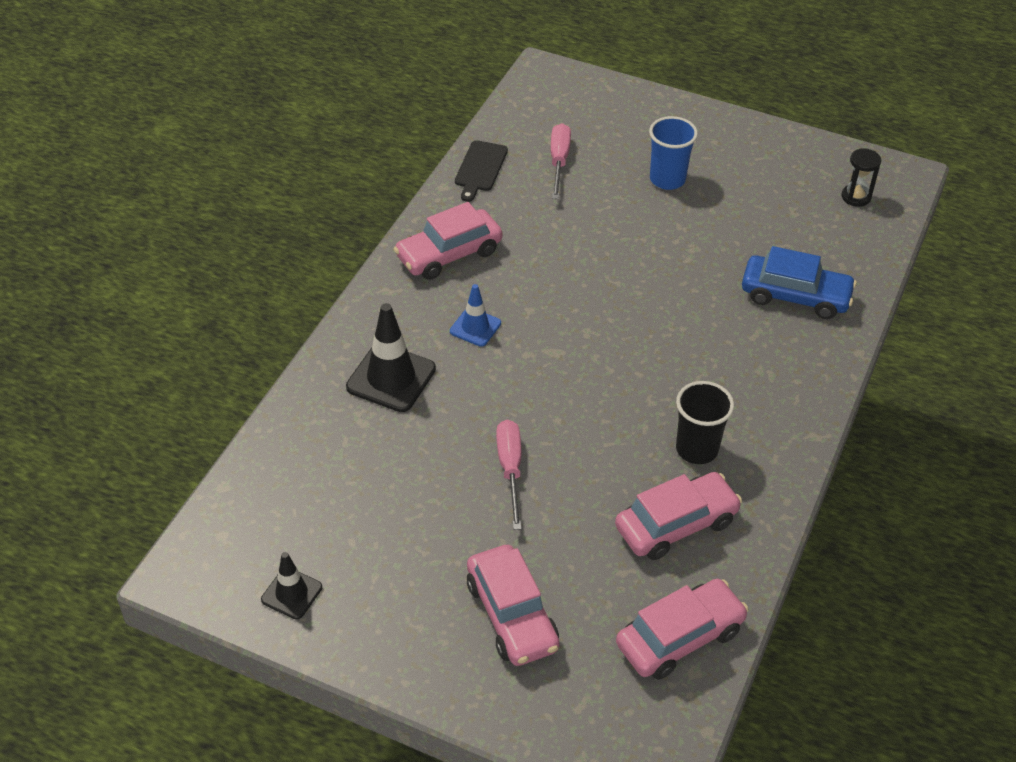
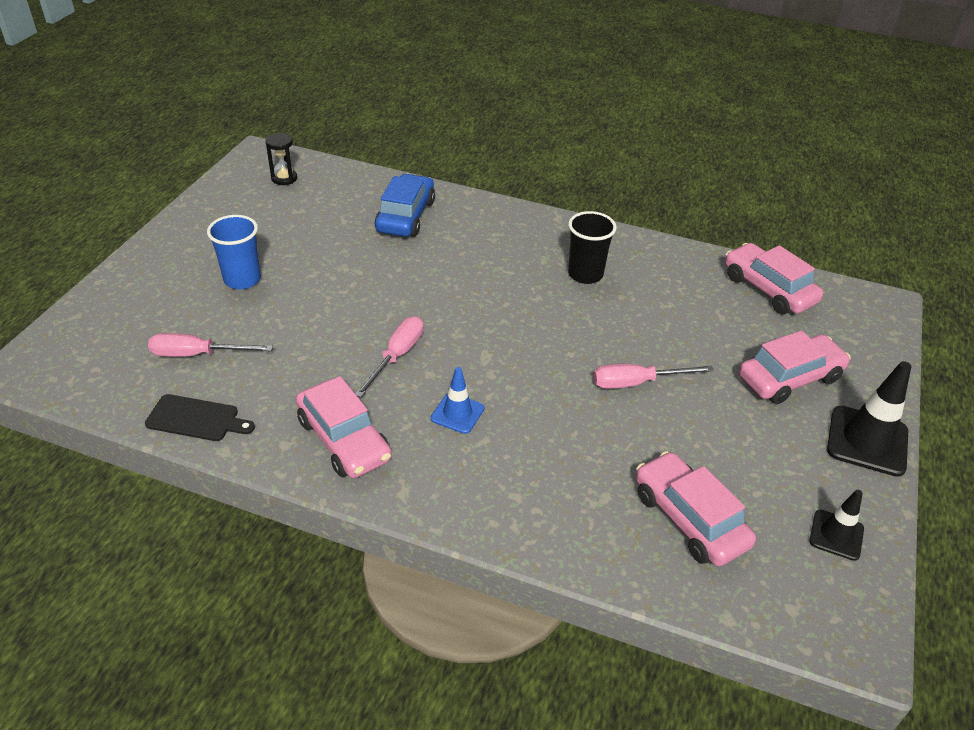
camera: 95 degrees left, 5 degrees down
black traffic cone [346,303,436,412] -> black traffic cone moved to [827,361,911,477]
pink car [615,472,742,560] -> pink car moved to [636,451,756,566]
none -> pink screwdriver [355,316,424,398]

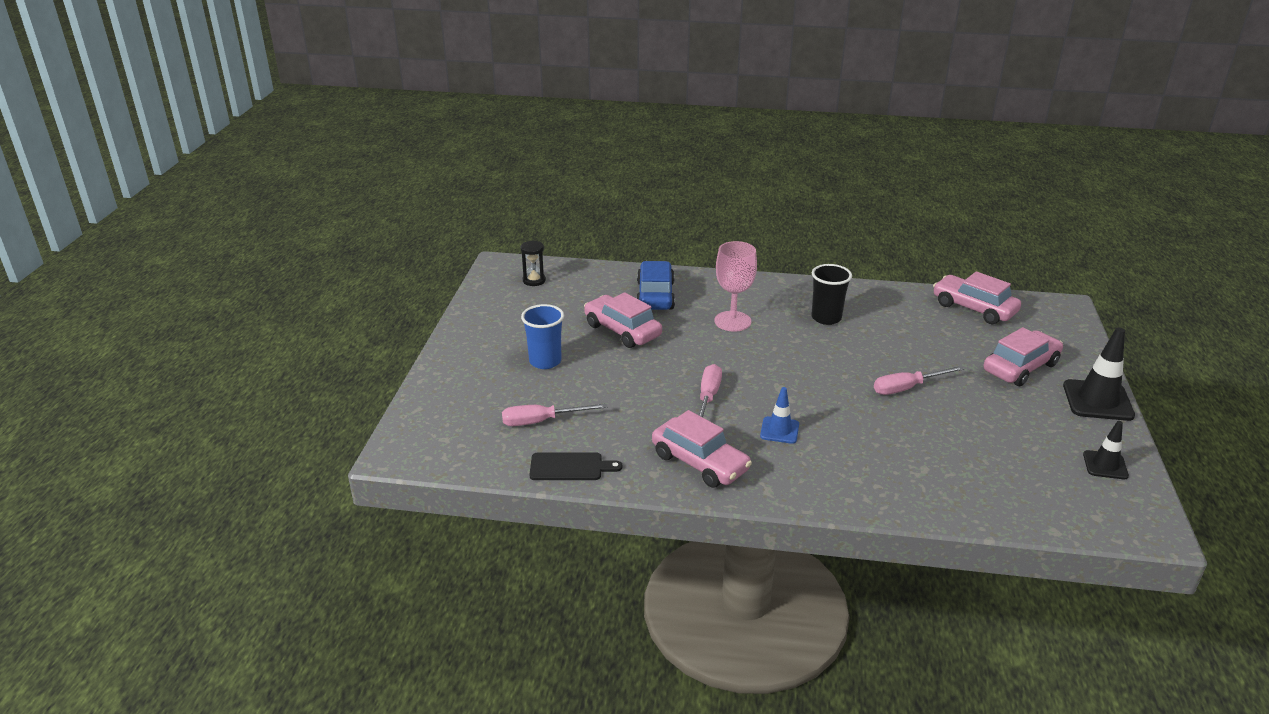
camera: 10 degrees left, 10 degrees down
pink car [636,451,756,566] -> pink car moved to [584,292,662,348]
none -> pink goblet [715,241,757,332]

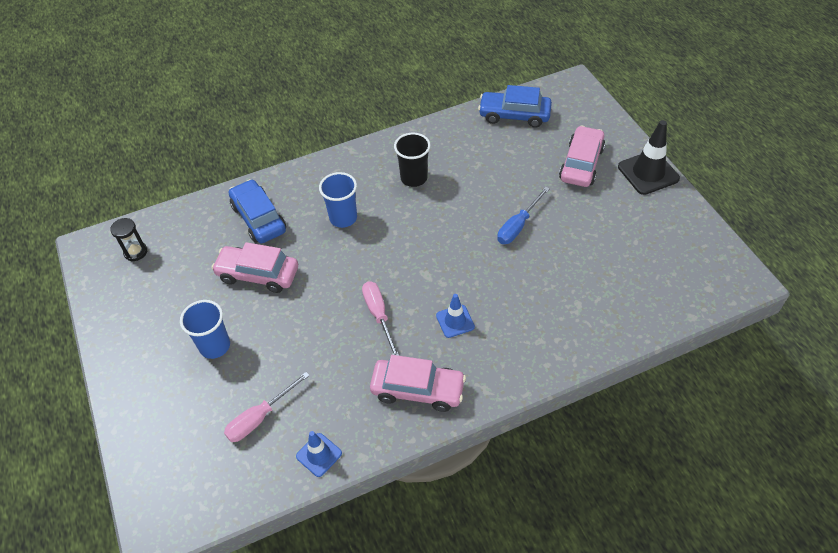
camera: 30 degrees left, 20 degrees up
black cutting board [529,452,623,480] -> blue traffic cone [296,431,342,477]
pink goblet [715,241,757,332] -> blue cup [319,172,357,228]
pink screwdriver [874,366,964,395] -> blue screwdriver [497,187,550,244]
pink car [933,271,1021,324] -> blue car [478,85,552,128]
black traffic cone [1083,421,1129,479] -> none

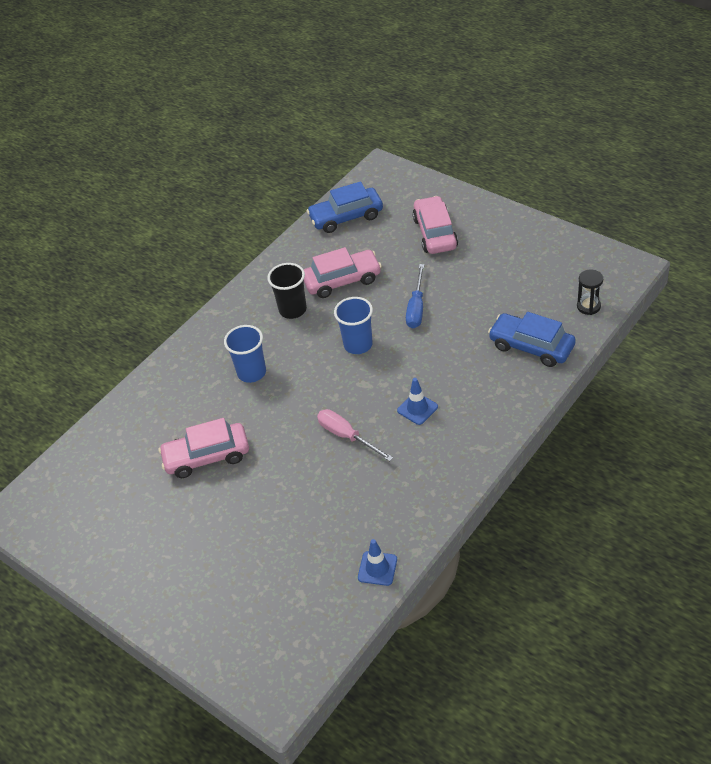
camera: 25 degrees left, 5 degrees down
black hourglass [110,218,147,261] -> black hourglass moved to [577,269,603,315]
blue cup [180,300,230,359] -> blue cup moved to [334,297,373,354]
pink screwdriver [224,372,310,442] -> none
blue car [229,179,286,243] -> blue car moved to [488,312,576,367]
pink car [370,355,466,412] -> pink car moved to [304,247,382,298]
black traffic cone [618,120,680,195] -> none

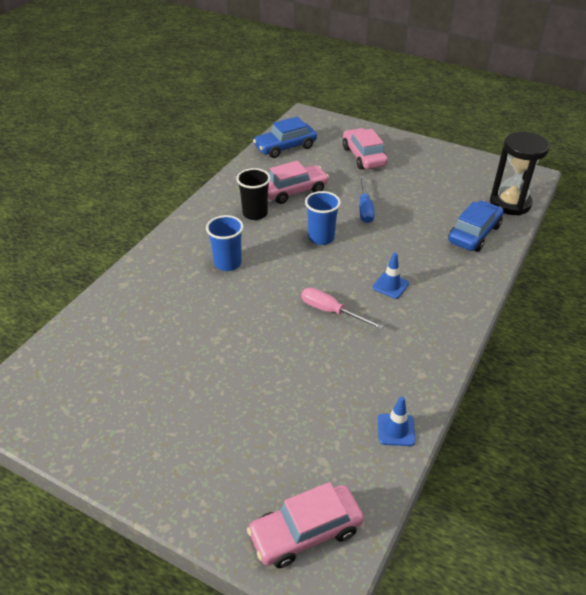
camera: 15 degrees left, 5 degrees down
pink car [159,418,249,478] -> pink car moved to [247,482,364,568]
blue car [488,312,576,367] -> blue car turned 105 degrees clockwise [448,201,504,252]
black hourglass [577,269,603,315] -> black hourglass [490,132,550,216], size x2.02

